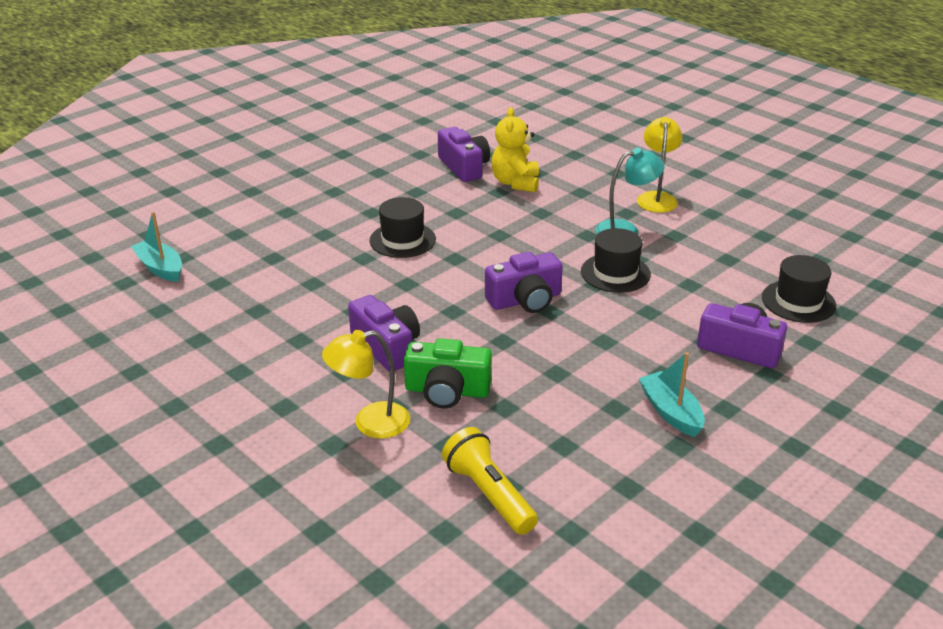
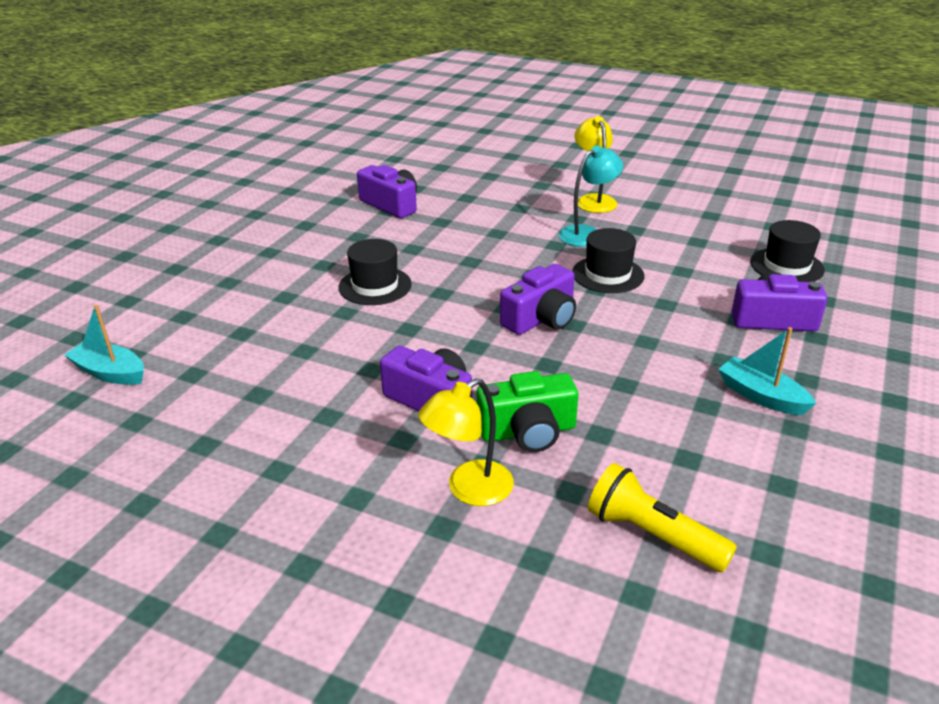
camera: 20 degrees left, 0 degrees up
yellow teddy bear [491,107,539,192] -> none

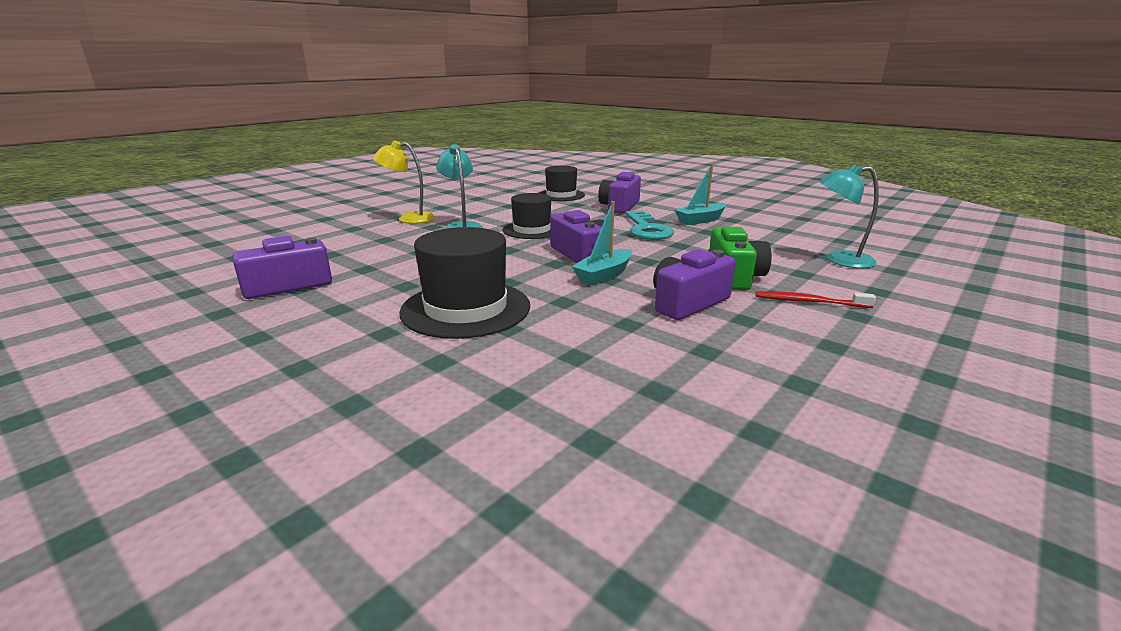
camera: 75 degrees left, 10 degrees down
turquoise boat [64,304,144,385] -> turquoise boat moved to [572,201,632,285]
black hat [339,239,412,305] -> black hat [399,227,530,339], size x1.52
yellow lamp [418,378,514,506] -> red toothbrush [756,291,876,308]
yellow flashlight [588,463,737,572] -> turquoise lamp [820,164,879,268]
none -> turquoise key [625,211,674,240]

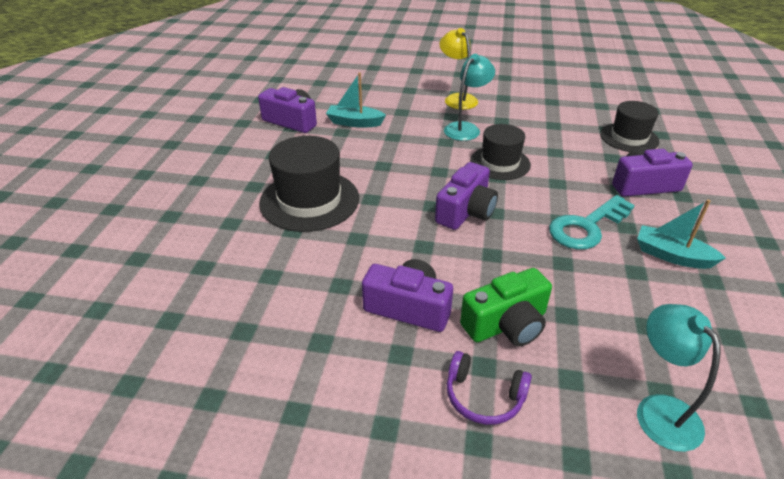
camera: 60 degrees right, 15 degrees up
turquoise boat [572,201,632,285] -> turquoise boat moved to [326,72,386,128]
red toothbrush [756,291,876,308] -> purple headphones [447,351,532,425]

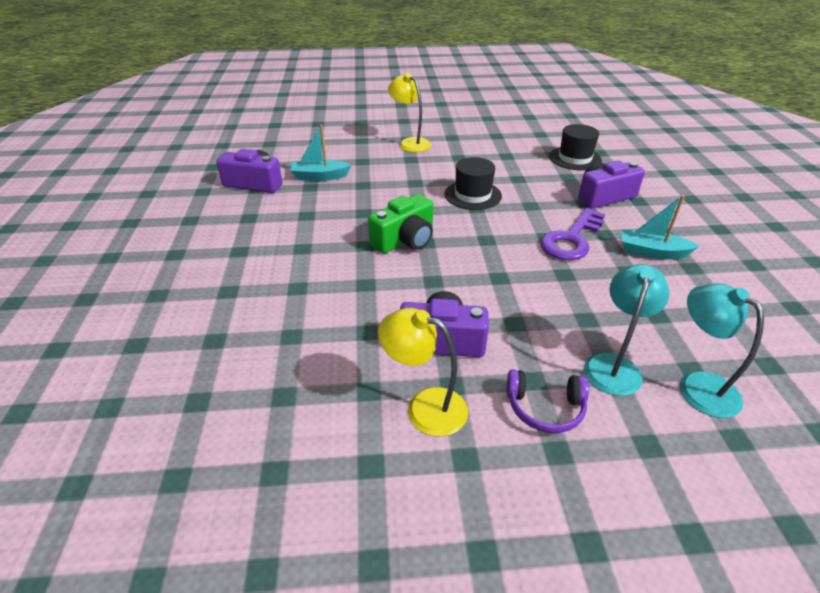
camera: 15 degrees left, 0 degrees up
black hat [259,136,359,232] -> none
purple camera [435,162,498,230] -> none
turquoise lamp [444,54,495,141] -> turquoise lamp moved to [584,264,670,396]
green camera [460,268,552,346] -> green camera moved to [368,194,433,253]
turquoise key [549,195,635,250] -> purple key [540,208,605,260]
none -> yellow lamp [378,308,468,437]

